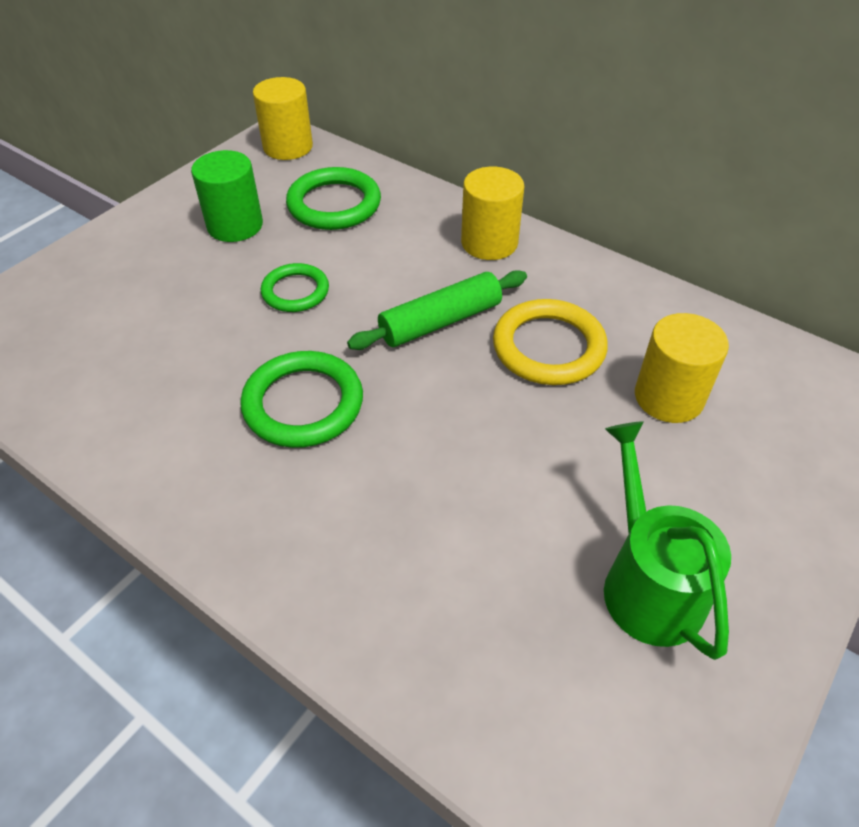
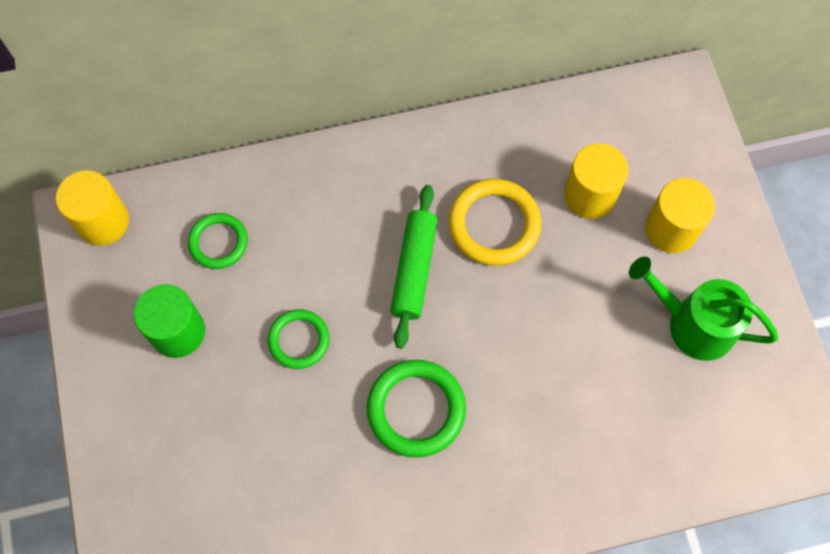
camera: 50 degrees left, 20 degrees up
green ring [286,167,381,230] -> green ring [188,213,248,269], size x0.64
yellow cylinder [461,167,524,260] -> yellow cylinder moved to [645,178,715,253]

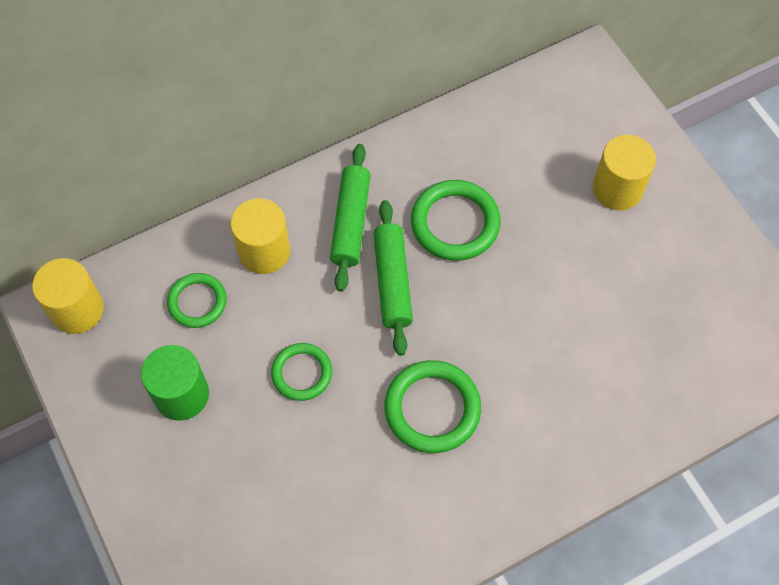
camera: 15 degrees left, 5 degrees down
yellow ring [448,179,541,266] -> green ring [411,180,501,261]
yellow cylinder [564,143,628,219] -> yellow cylinder moved to [231,198,290,274]
green watering can [629,257,778,361] -> none
none -> green rolling pin [330,144,371,292]

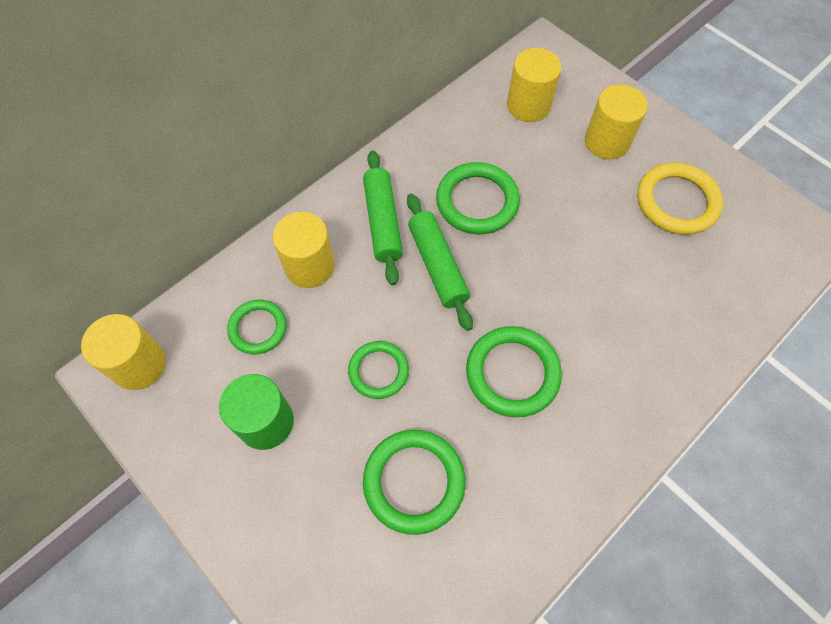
camera: 15 degrees left, 0 degrees up
none -> green ring [363,430,466,535]
none -> yellow cylinder [507,48,562,122]
none -> yellow ring [637,163,723,235]

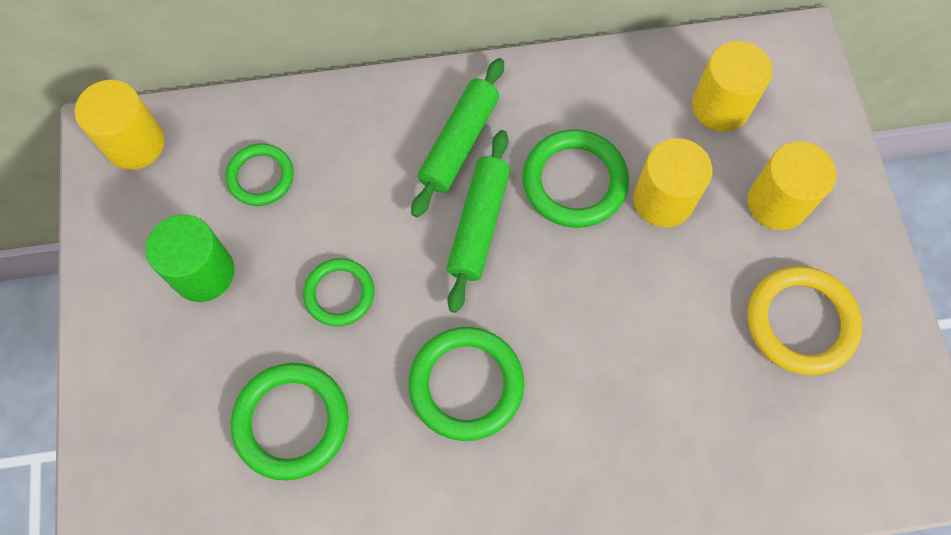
camera: 35 degrees right, 5 degrees up
yellow cylinder [273,212,335,288] -> yellow cylinder moved to [633,138,712,227]

